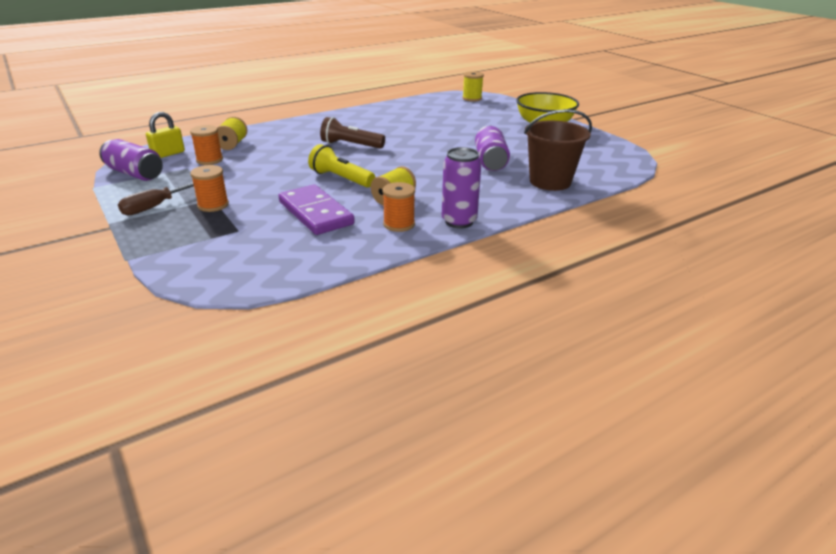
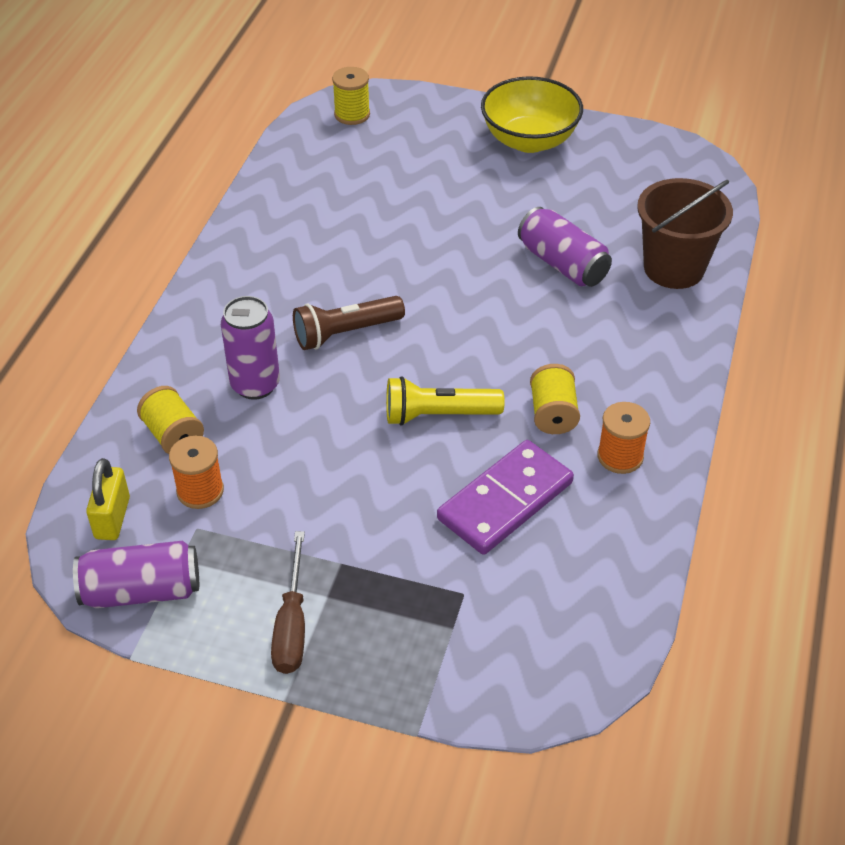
camera: 40 degrees left, 15 degrees up
orange spool [190,165,229,212] -> none
purple domino [279,185,355,235] -> purple domino turned 60 degrees counterclockwise [437,440,574,555]
purple can [442,147,481,229] -> purple can moved to [221,296,280,400]

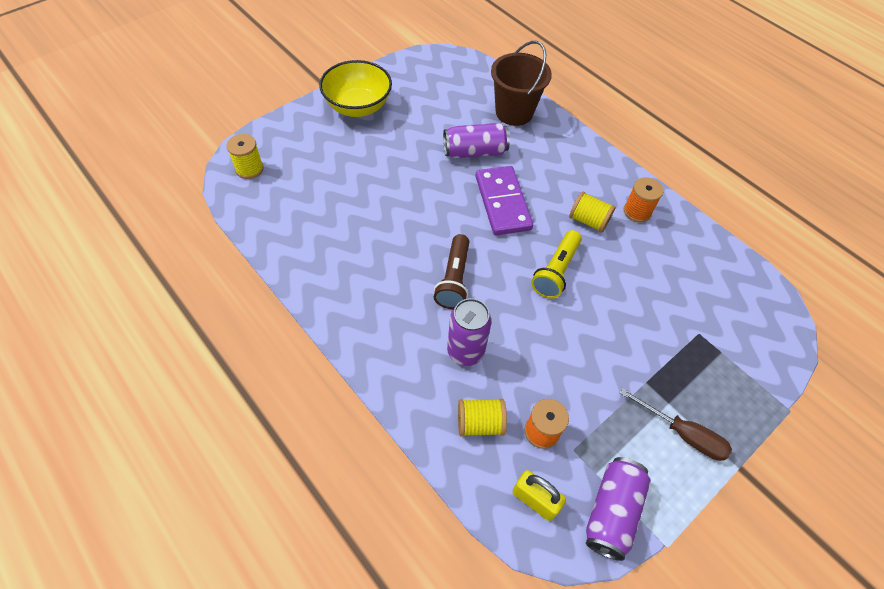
camera: 60 degrees left, 10 degrees up
purple domino [437,440,574,555] -> purple domino moved to [475,166,533,235]

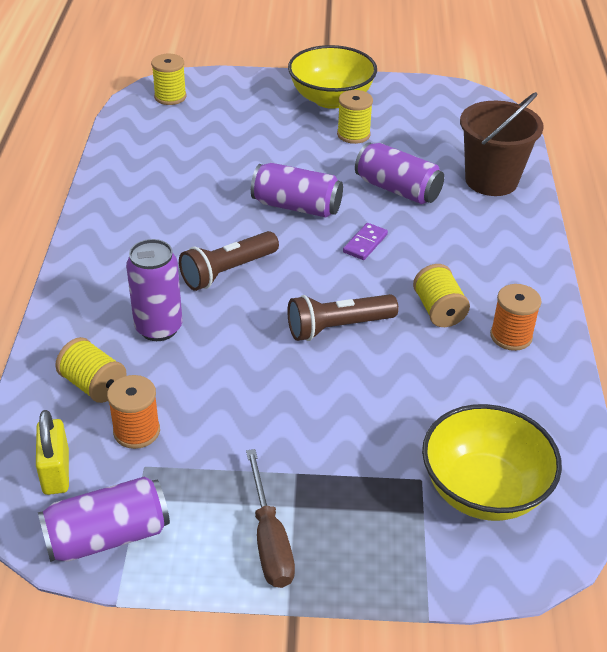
camera: 45 degrees right, 15 degrees down
purple domino [475,166,533,235] -> purple domino [343,223,388,260], size x0.47
yellow flashlight [531,230,582,299] -> brown flashlight [287,294,399,341]
none -> purple can [251,163,343,218]
none -> yellow spool [337,90,373,144]
none -> yellow bowl [422,404,562,521]

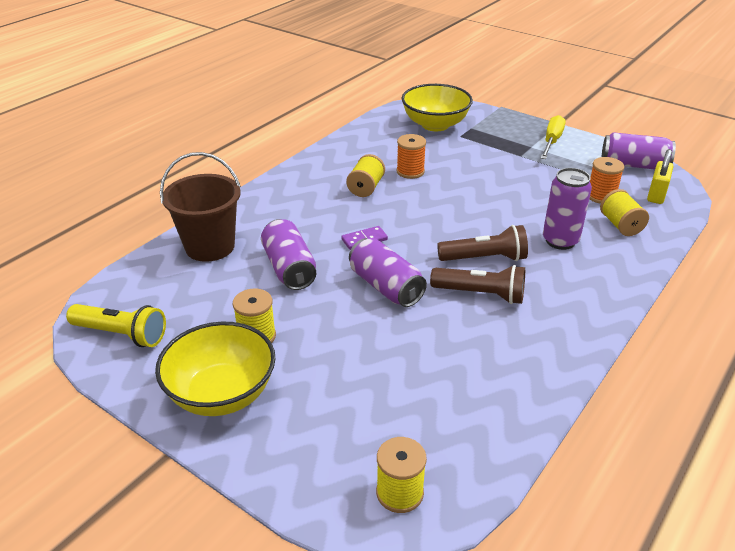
camera: 145 degrees left, 5 degrees down
brown screwdriver [246,449,295,588] -> yellow screwdriver [541,115,566,159]
brown flashlight [287,294,399,341] -> brown flashlight moved to [430,265,525,304]
orange spool [490,284,541,351] -> orange spool moved to [396,134,426,179]
none -> yellow flashlight [66,304,166,347]

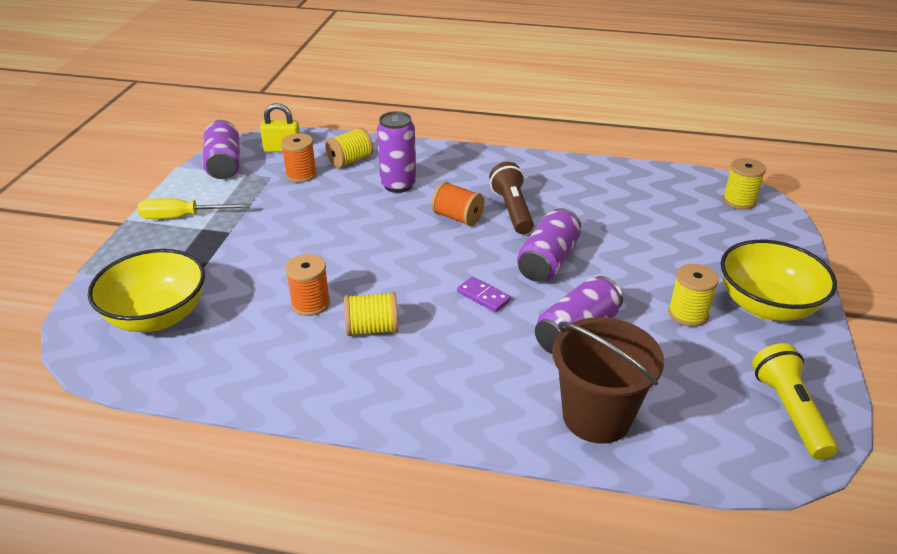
camera: 115 degrees left, 0 degrees up
brown flashlight [437,225,528,261] -> orange spool [431,182,484,226]

